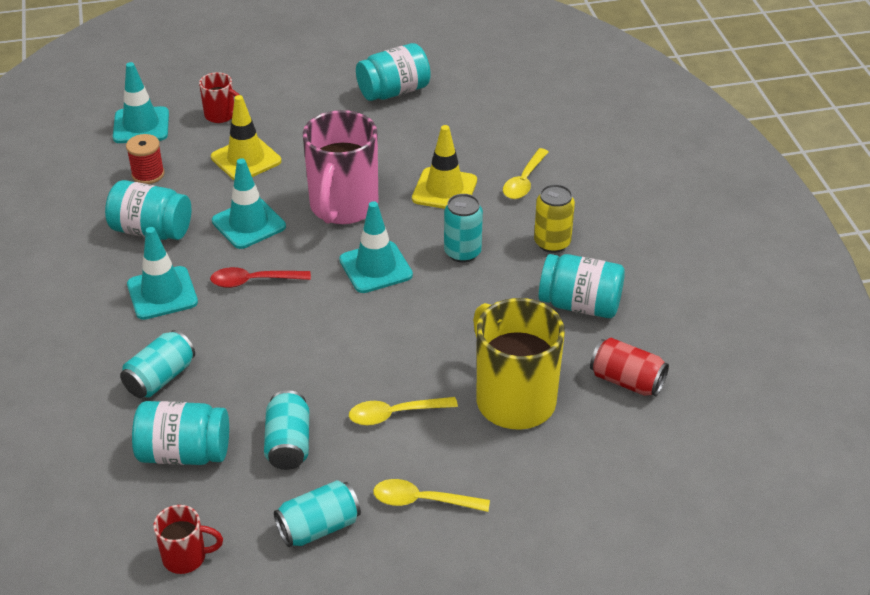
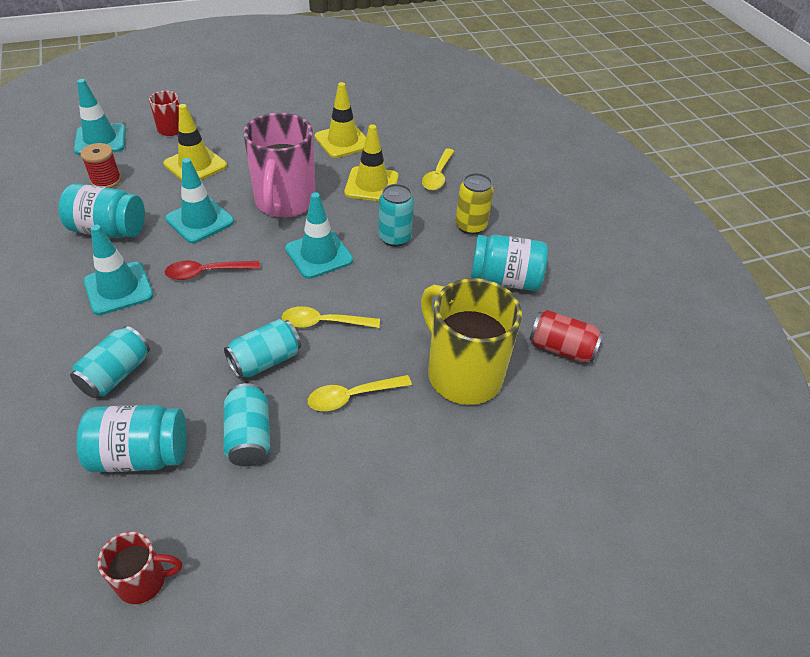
camera: 10 degrees left, 5 degrees up
turquoise can [274,480,361,547] -> turquoise can moved to [224,319,301,379]
turquoise jar [356,43,431,101] -> none
yellow spoon [373,479,490,512] -> yellow spoon moved to [282,306,380,328]
none -> yellow traffic cone [315,82,366,158]

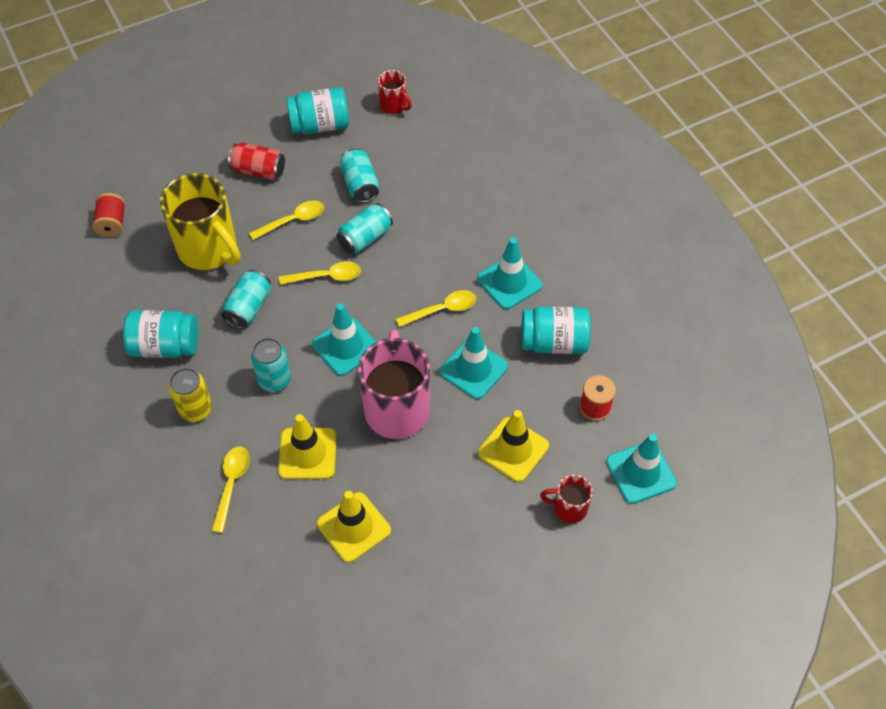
camera: 175 degrees right, 10 degrees up
turquoise can [70,326,150,398] -> turquoise can moved to [221,270,271,329]
turquoise jar [77,405,187,472] -> turquoise jar moved to [286,87,349,134]
red mug [98,532,182,604] -> red mug turned 120 degrees counterclockwise [378,70,412,114]
red spoon [165,261,260,280] -> yellow spoon [396,290,476,327]
red can [529,310,603,363] -> red can moved to [228,143,285,180]
none -> red spool [93,193,125,237]

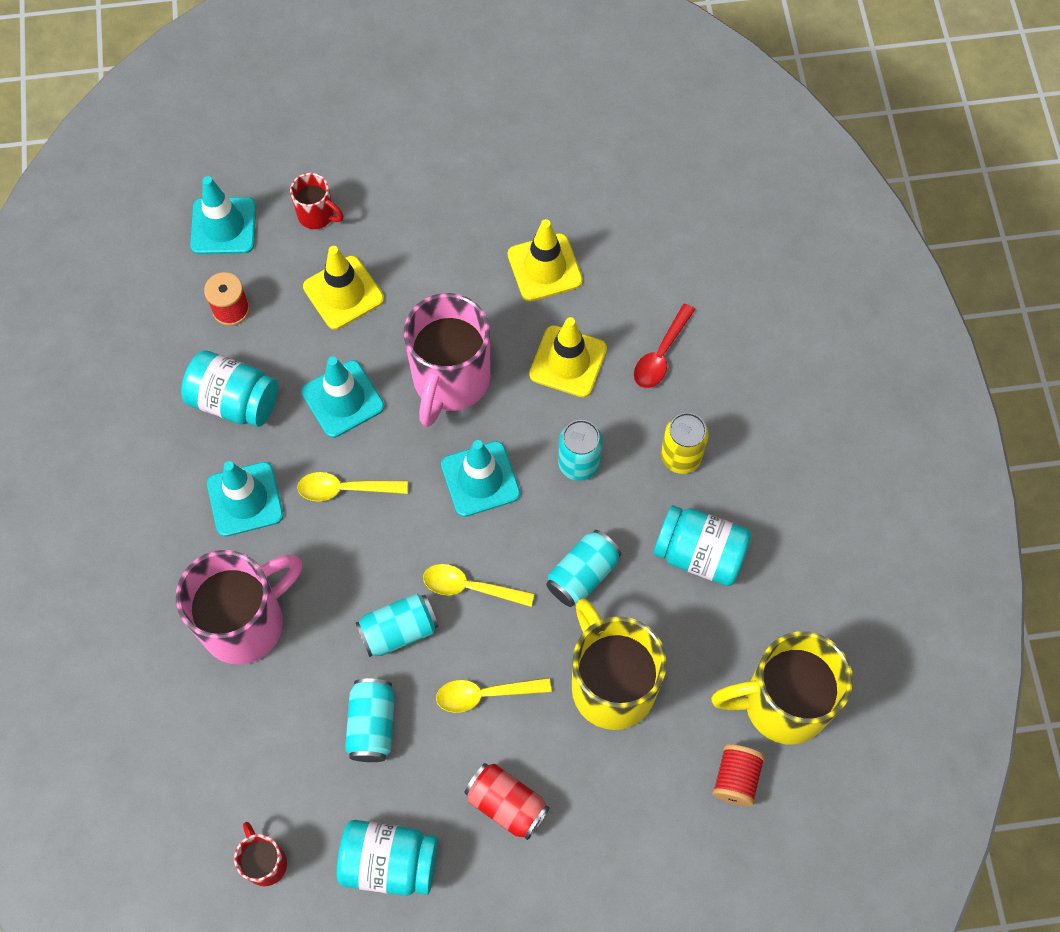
camera: 160 degrees left, 10 degrees up
yellow spoon [211,446,250,533] -> red spoon [634,304,695,388]
none -> pink mug [176,550,302,665]
none -> yellow mug [711,631,853,744]

